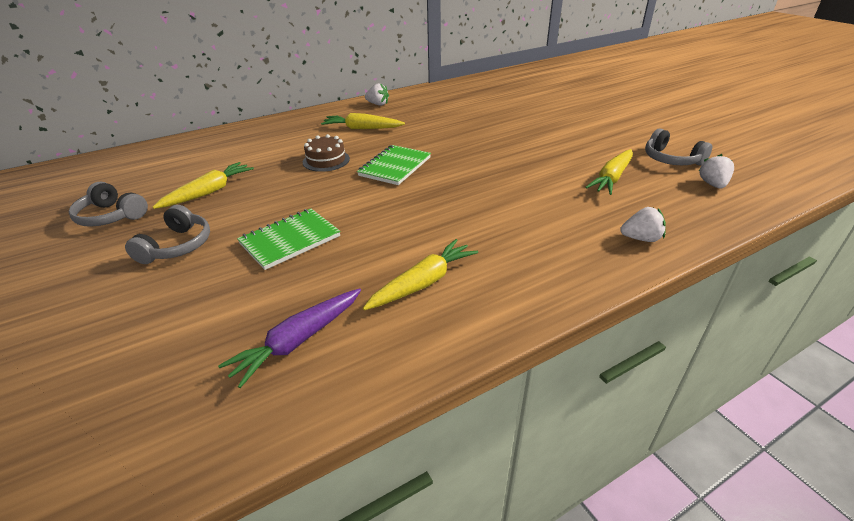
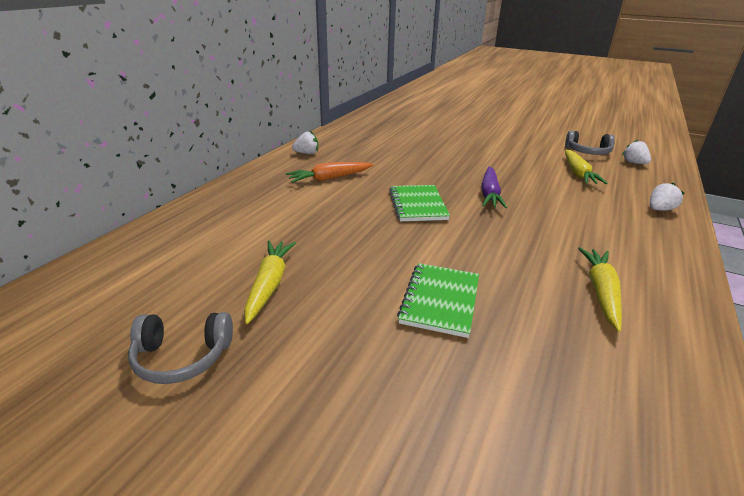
camera: 35 degrees left, 5 degrees down
grey headphones [125,205,210,264] -> none
purple carrot [218,288,361,388] -> purple carrot moved to [481,167,507,208]
brown cake [303,134,350,172] -> none
yellow carrot [321,113,405,129] -> orange carrot [286,162,373,183]

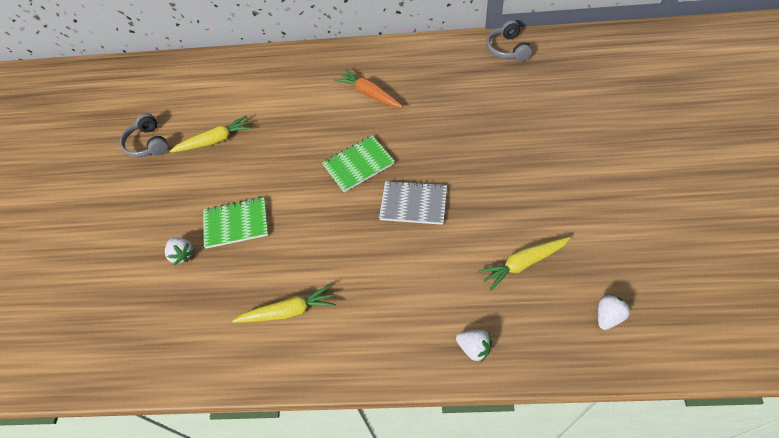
camera: 70 degrees right, 25 degrees up
white strawberry [292,131,318,154] -> white strawberry moved to [165,237,194,265]
purple carrot [481,167,507,208] -> grey notebook [379,180,447,225]
grey headphones [565,131,615,155] -> grey headphones moved to [486,20,532,62]

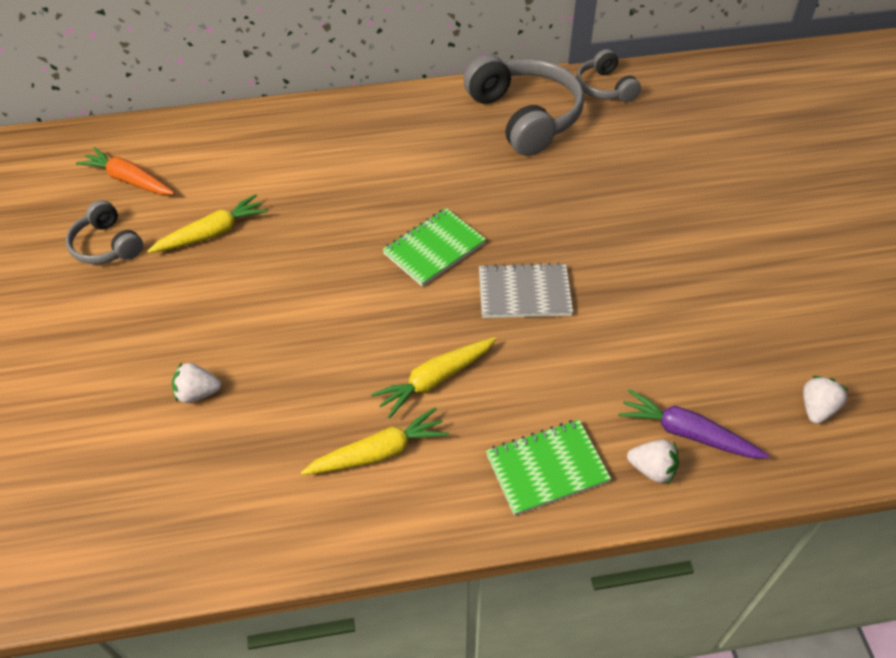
camera: 15 degrees left, 5 degrees down
white strawberry [165,237,194,265] -> white strawberry turned 135 degrees clockwise [172,362,221,403]
green notebook [203,197,268,249] -> green notebook moved to [486,419,611,516]
orange carrot [335,69,403,107] -> orange carrot moved to [76,147,175,195]
yellow carrot [478,237,571,290] -> yellow carrot moved to [371,337,496,418]
none -> grey headphones [464,55,584,156]
none -> purple carrot [618,389,770,458]

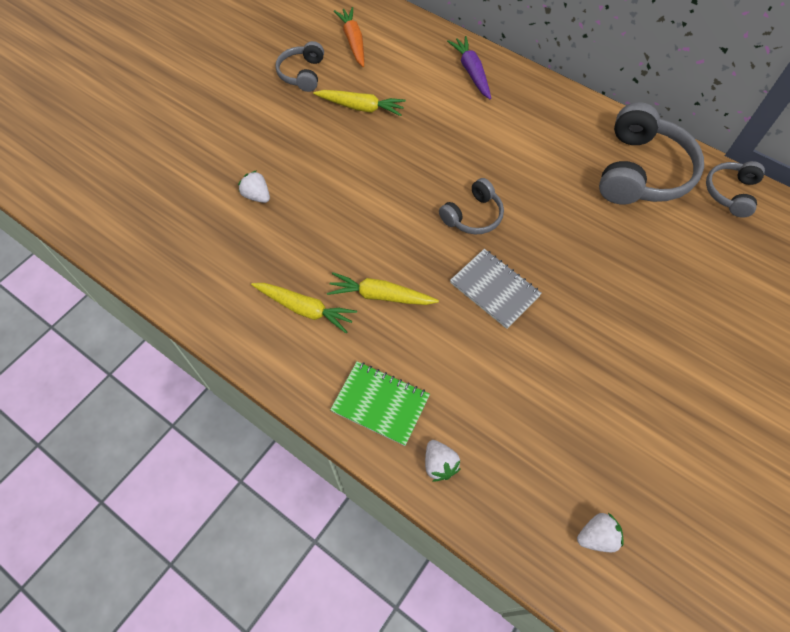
camera: 45 degrees right, 10 degrees up
green notebook [382,208,486,286] -> grey headphones [439,178,504,234]
purple carrot [618,389,770,458] -> purple carrot moved to [447,36,491,99]

